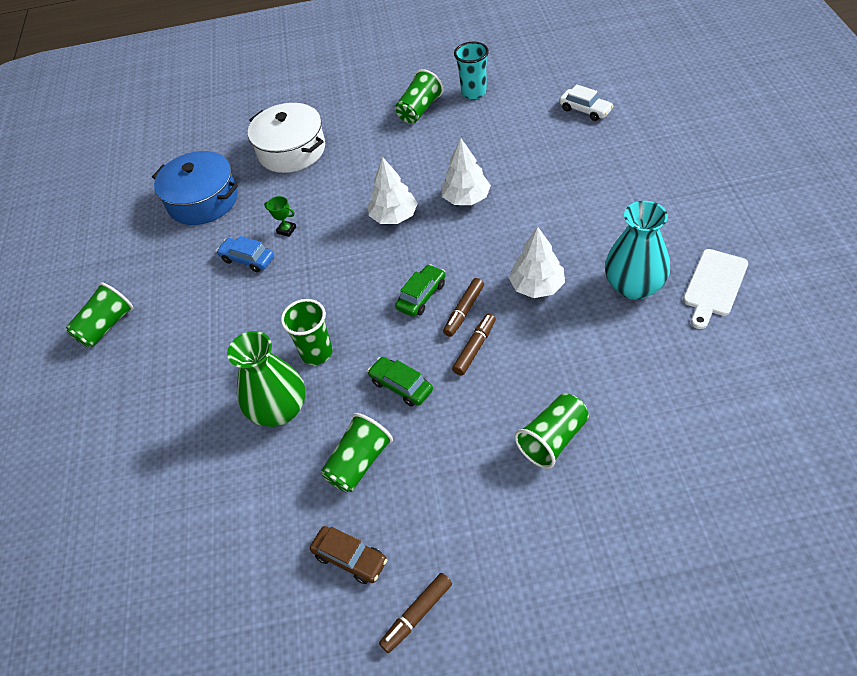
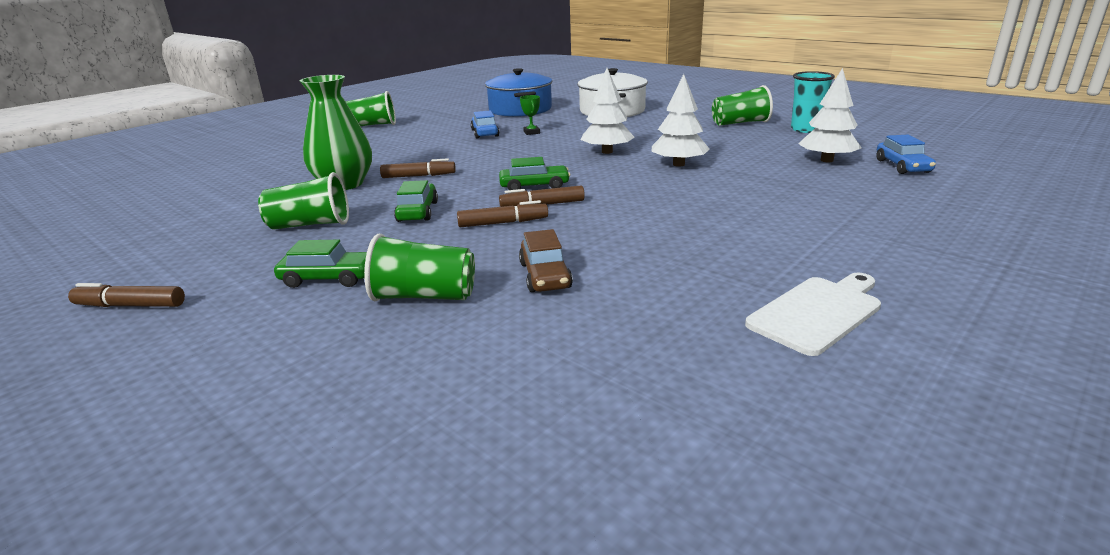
camera: 45 degrees right, 25 degrees down
green cup [281,299,333,365] -> brown marker [380,158,456,178]
brown car [310,526,387,584] -> brown car moved to [519,229,573,292]
white tree [509,227,565,298] -> white tree moved to [798,68,861,162]
white car [559,84,613,121] -> blue car [876,135,936,174]
turquoise vase [605,201,670,300] -> none
white cutting board [683,249,748,329] -> white cutting board turned 150 degrees clockwise [745,273,881,356]
none -> green car [274,240,367,288]

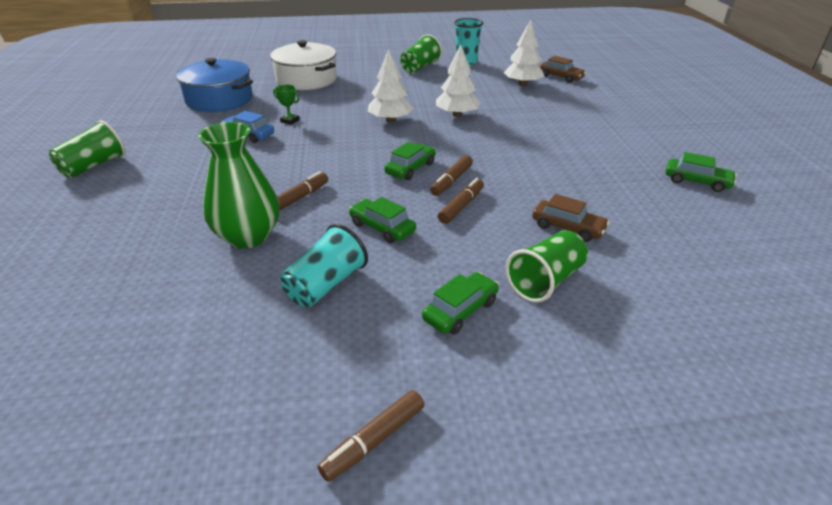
camera: 50 degrees left, 10 degrees up
green cup [258,172,349,229] -> turquoise cup [281,224,368,307]
white cutting board [745,273,881,356] -> green car [665,152,737,192]
blue car [876,135,936,174] -> brown car [540,56,586,83]

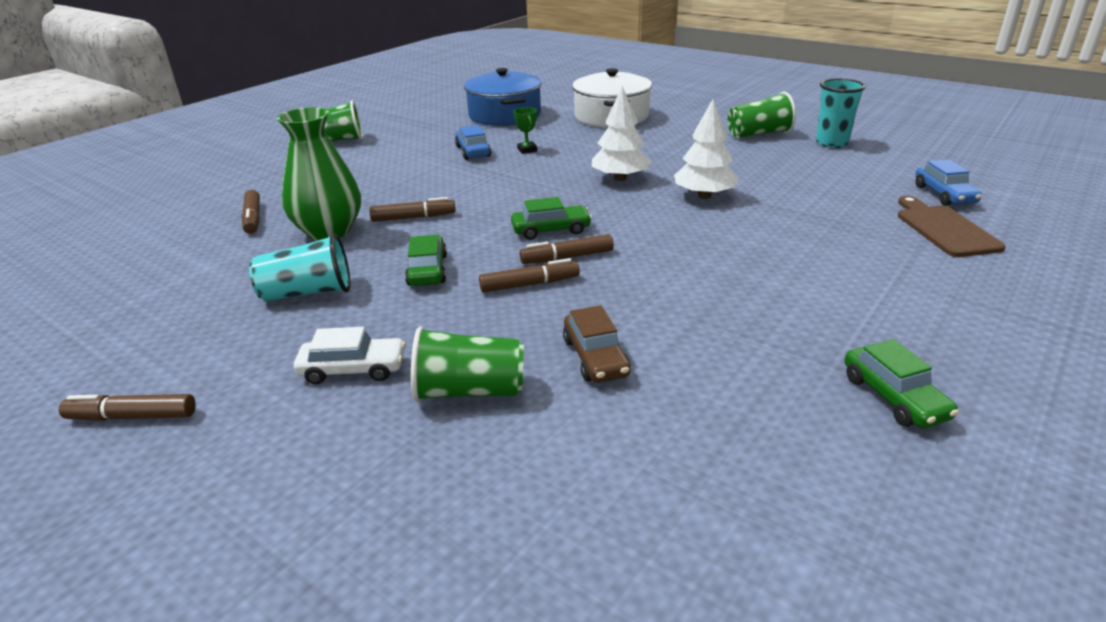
camera: 45 degrees right, 5 degrees down
green car [422,272,499,334] -> white car [294,327,406,384]
white tree [503,20,544,86] -> none
brown car [540,56,586,83] -> blue car [915,159,982,206]
none -> brown marker [242,190,260,234]
none -> brown cutting board [898,196,1006,257]

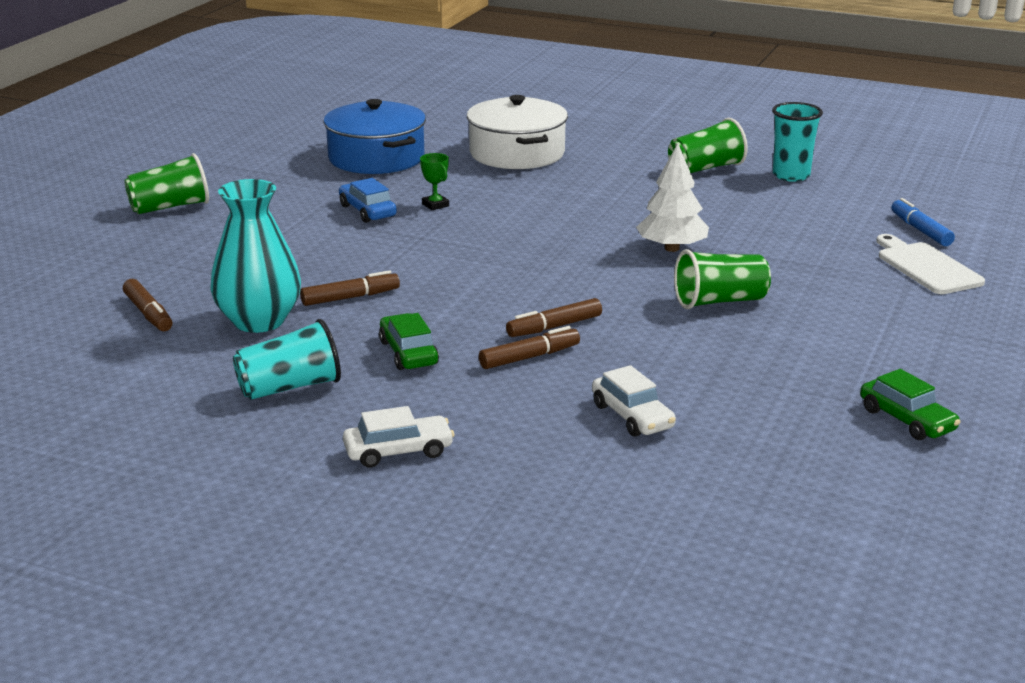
camera: 15 degrees left, 5 degrees down
brown marker [59,394,196,421] -> none
green vase [277,107,361,241] -> turquoise vase [210,179,301,333]
green cup [411,326,524,402] -> green cup moved to [674,249,771,309]
green car [511,197,592,240] -> none
brown car [563,305,631,383] -> white car [592,365,676,437]
white tree [592,86,651,181] -> none
brown cutting board [898,196,1006,257] -> white cutting board [876,234,985,294]
blue car [915,159,982,206] -> blue marker [891,198,955,246]

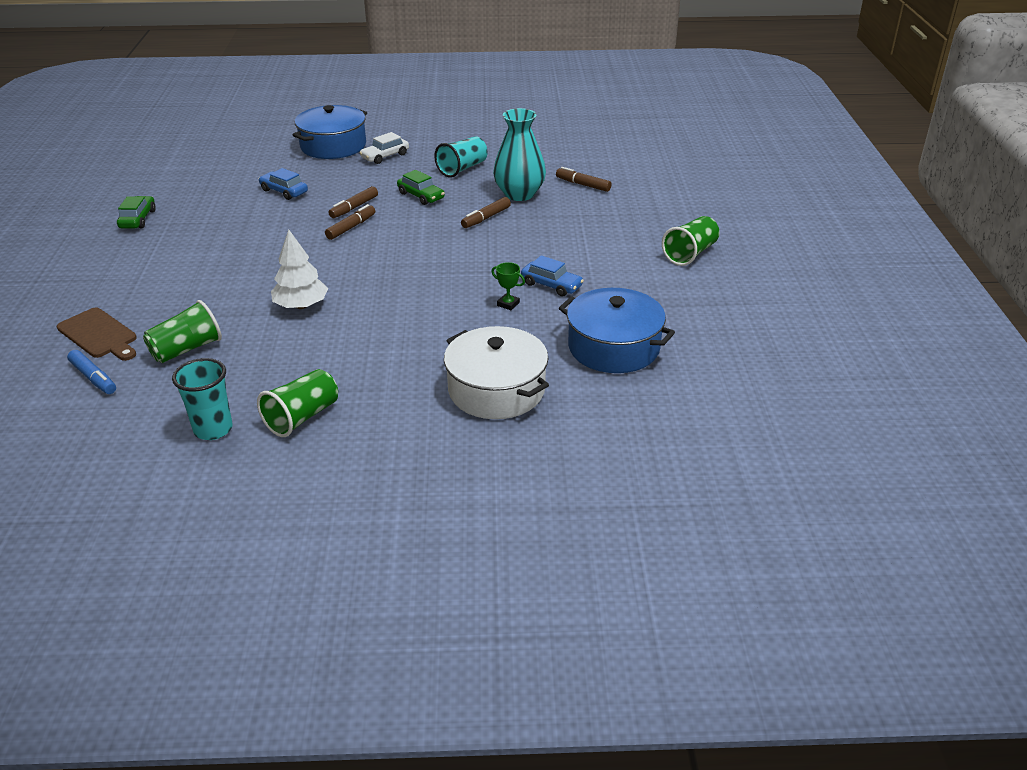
camera: 155 degrees right, 10 degrees up
white car [592,365,676,437] -> blue car [258,168,308,200]
green cup [674,249,771,309] -> green cup moved to [143,300,222,363]
green car [860,369,961,440] -> green car turned 60 degrees clockwise [117,196,156,228]
white cutting board [876,234,985,294] -> brown cutting board [57,307,137,361]
none -> blue pot [293,105,367,159]

